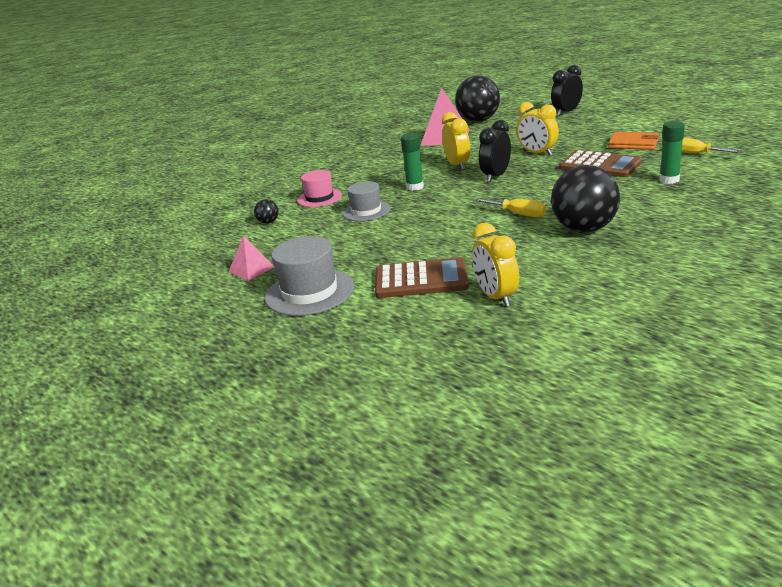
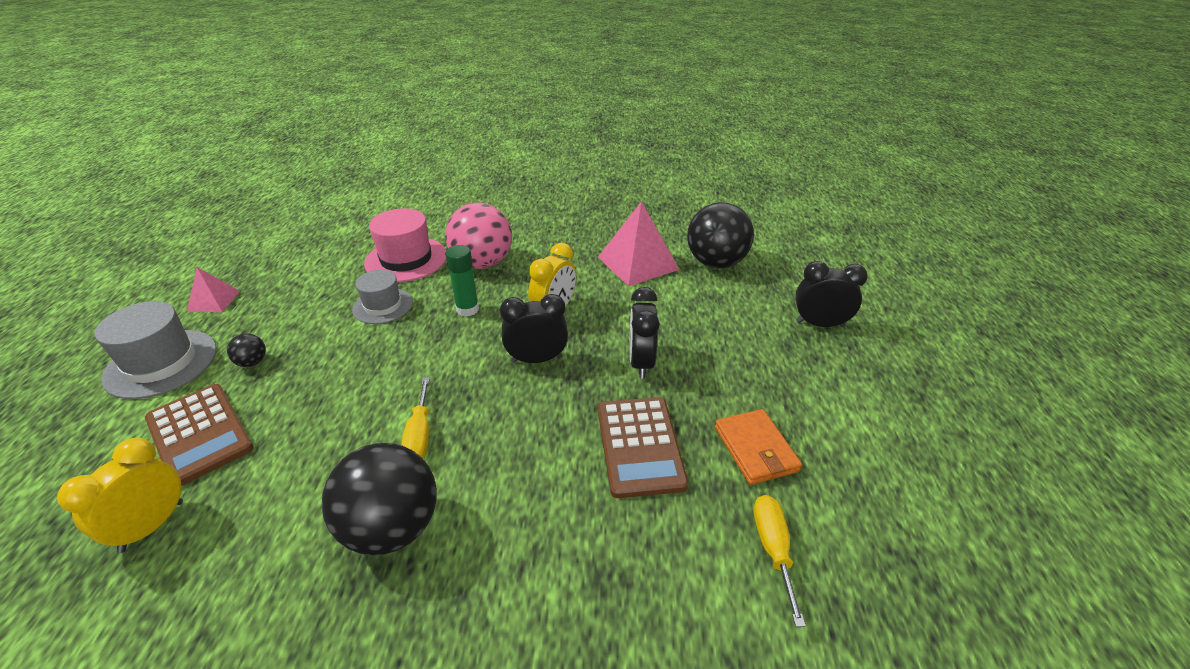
camera: 45 degrees right, 10 degrees up
black ball [254,199,279,224] -> black ball moved to [227,333,266,367]
pink hat [297,170,342,207] -> pink hat [364,208,446,282], size x1.53
yellow clock [516,102,559,156] -> black clock [630,287,660,379]
green glue stick [659,121,685,184] -> none
none -> pink ball [445,203,512,269]

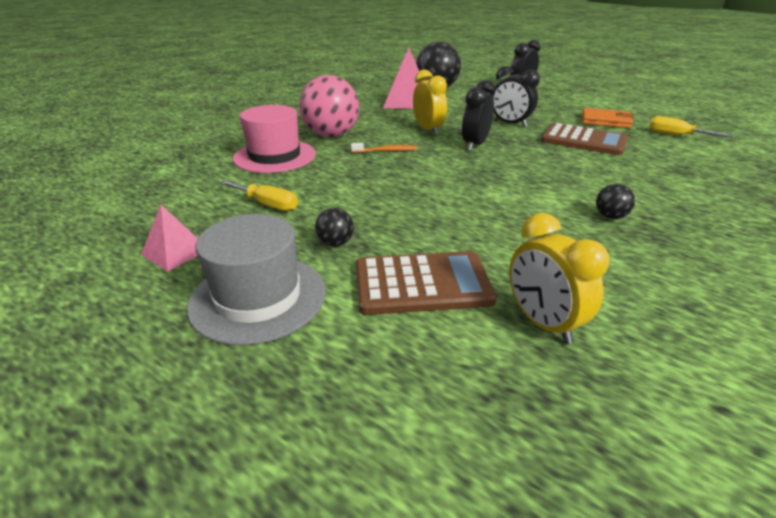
camera: 55 degrees left, 5 degrees down
black ball [322,443,437,555] -> black ball [596,184,635,219], size x0.43
grey hat [352,270,413,324] -> none
yellow screwdriver [401,377,430,458] -> yellow screwdriver moved to [219,180,298,211]
green glue stick [445,245,479,317] -> orange toothbrush [351,143,417,153]

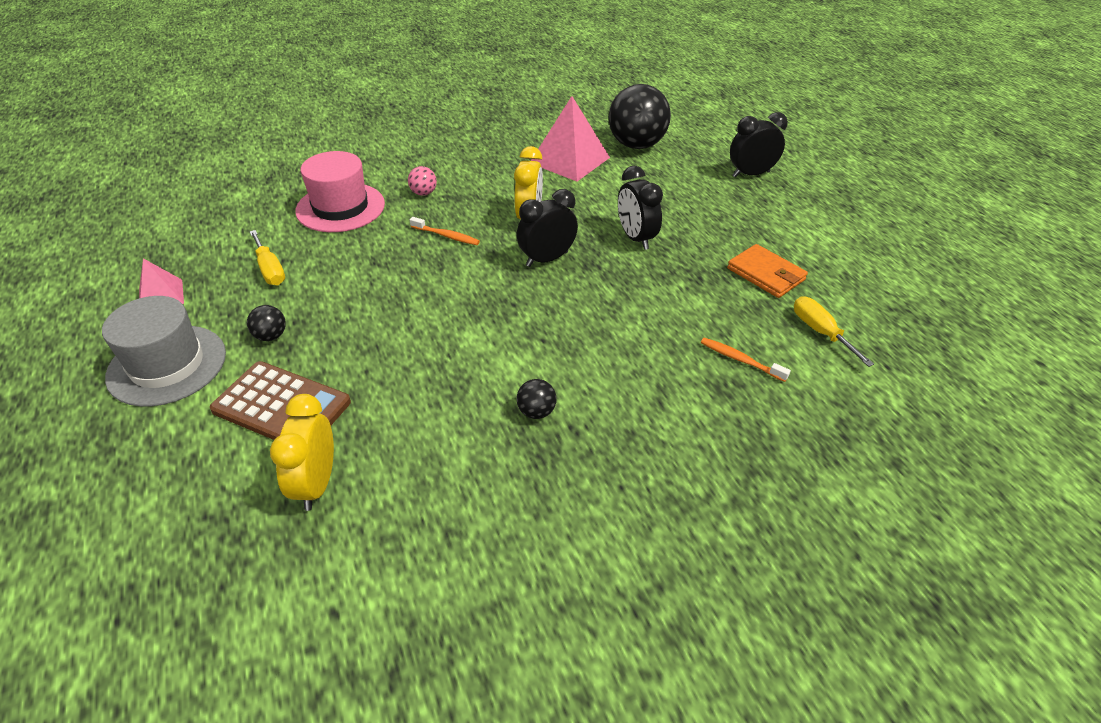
camera: 30 degrees right, 10 degrees up
pink ball [300,75,359,137] -> pink ball [408,166,437,196], size x0.43
brown calculator [541,123,628,155] -> none
none -> orange toothbrush [701,338,791,382]

